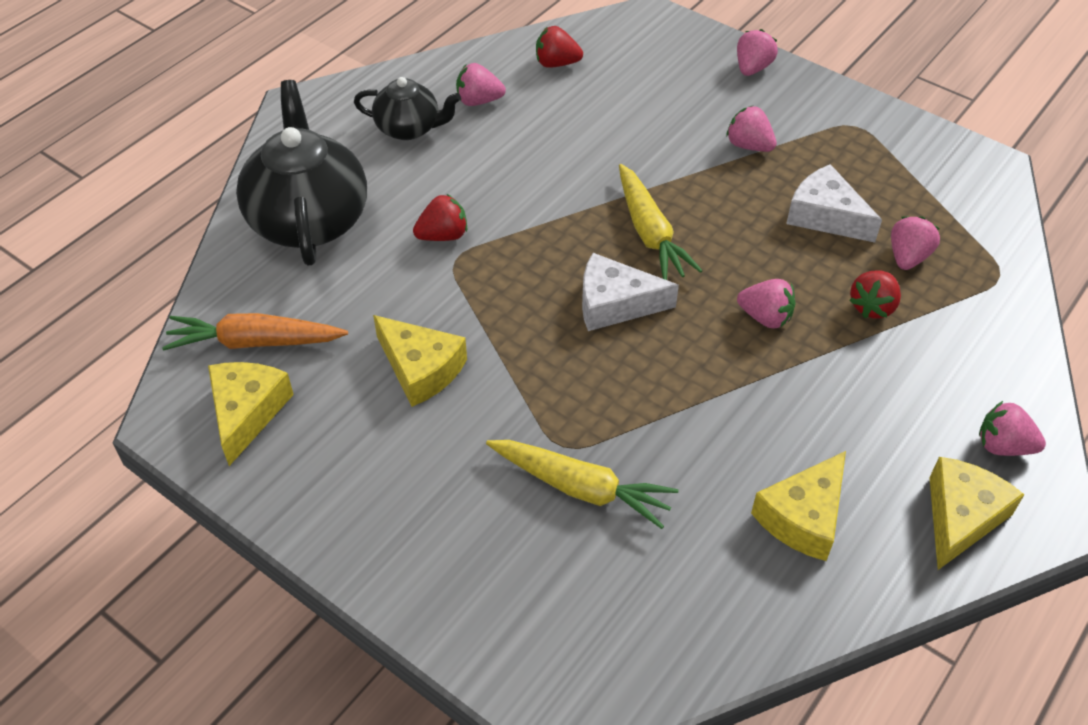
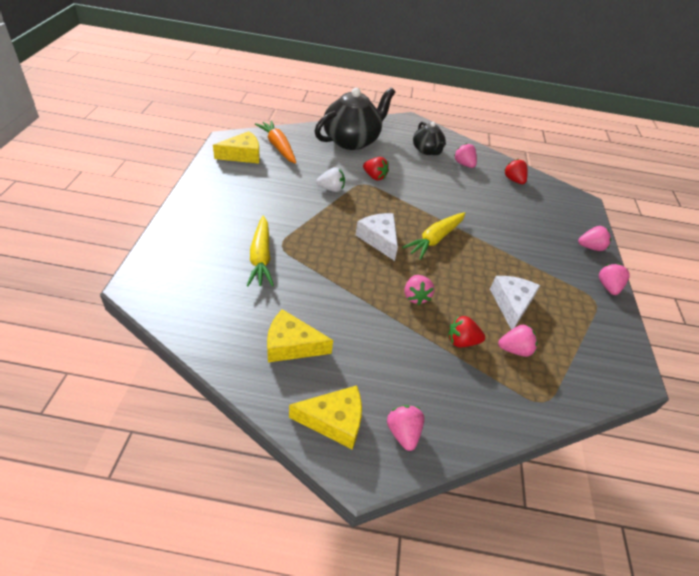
camera: 55 degrees right, 5 degrees down
yellow cheese [373,315,467,407] -> none
pink strawberry [726,106,777,152] -> pink strawberry moved to [599,264,630,295]
none -> white strawberry [317,167,345,192]

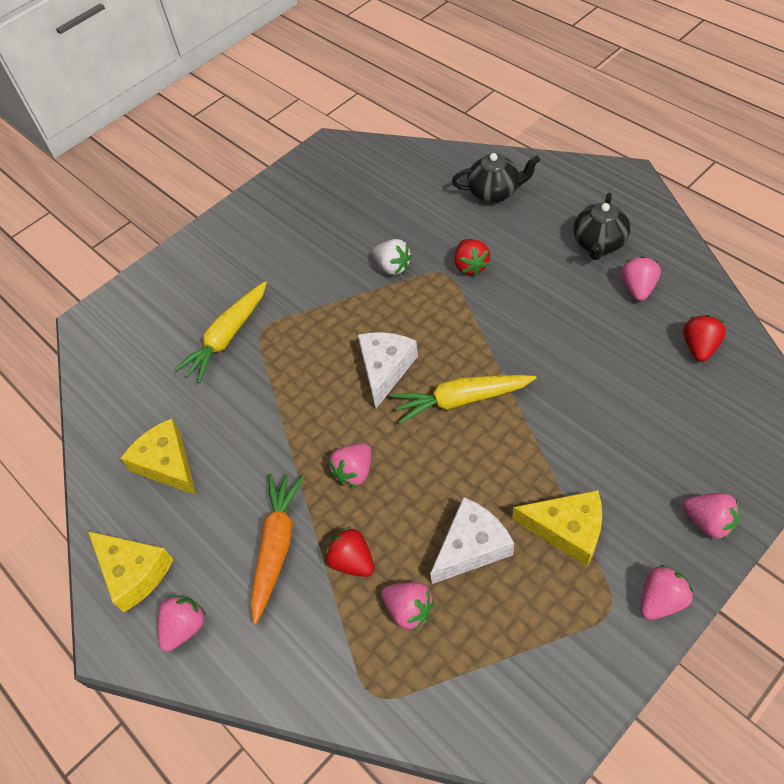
camera: 50 degrees right, 10 degrees up
yellow cheese [213,131,260,164] -> yellow cheese moved to [512,490,602,566]
orange carrot [255,120,296,164] -> orange carrot moved to [250,473,305,625]
black teapot [315,87,395,150] -> black teapot [452,153,540,202], size x0.56

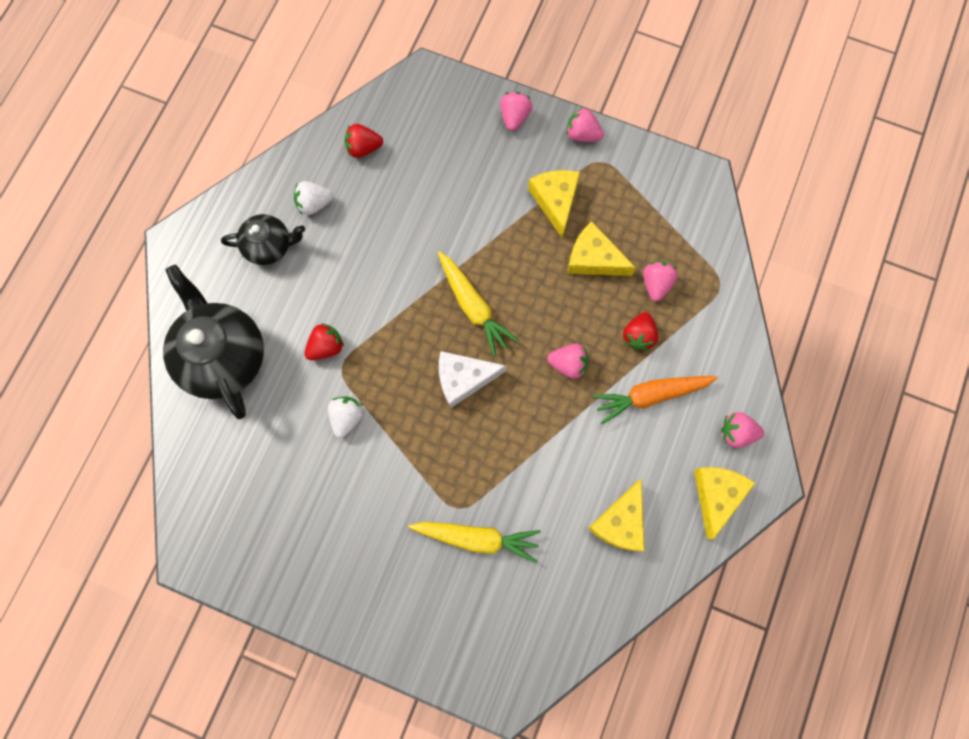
camera: 120 degrees left, 20 degrees up
white cheese [430,497,514,584] -> yellow cheese [568,221,636,276]
black teapot [452,153,540,202] -> black teapot [163,264,264,419], size x1.79
pink strawberry [621,256,661,301] -> white strawberry [294,181,334,215]

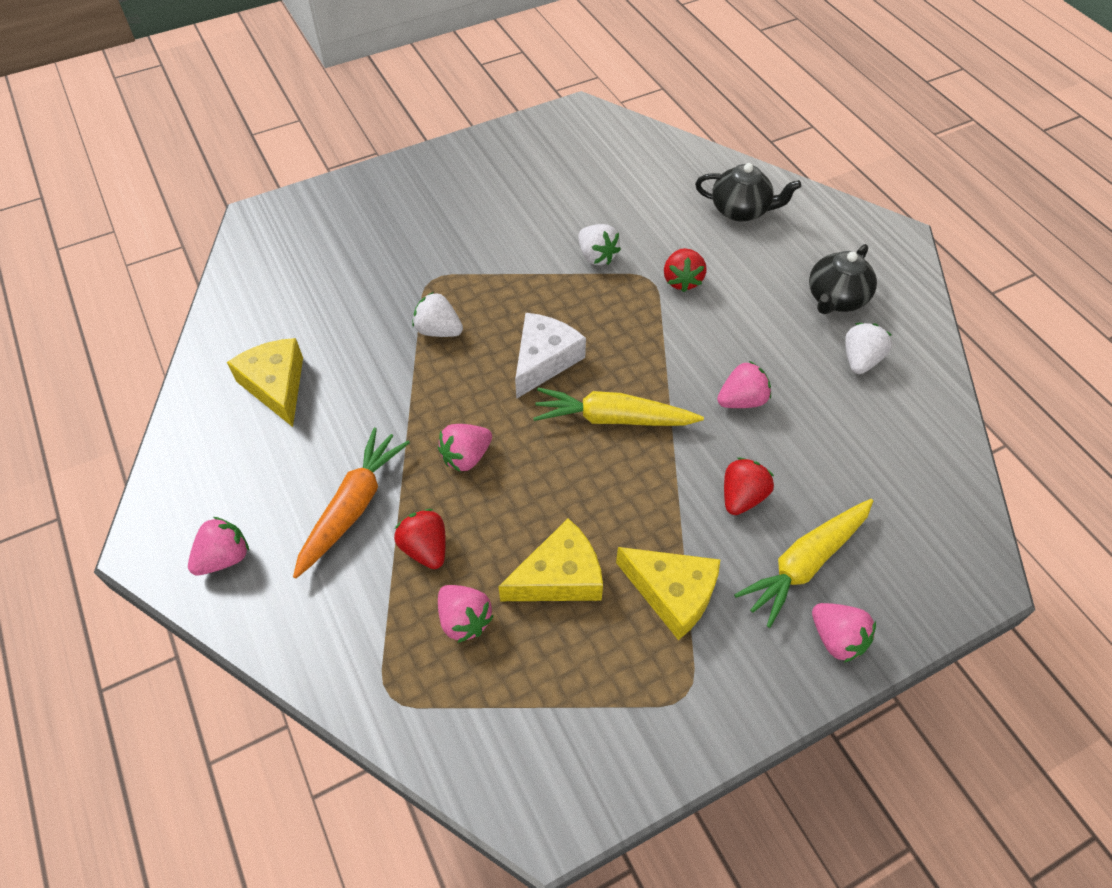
camera: 130 degrees right, 20 degrees down
black teapot [163,264,264,419] -> black teapot [695,163,801,222], size x0.56
red strawberry [344,124,383,158] -> red strawberry moved to [724,457,774,515]
yellow carrot [408,522,541,563] -> yellow carrot moved to [734,499,873,628]
pink strawberry [566,107,604,142] -> pink strawberry moved to [717,361,771,408]
yellow cheese [694,467,756,540] -> none
none -> white strawberry [412,292,463,337]

